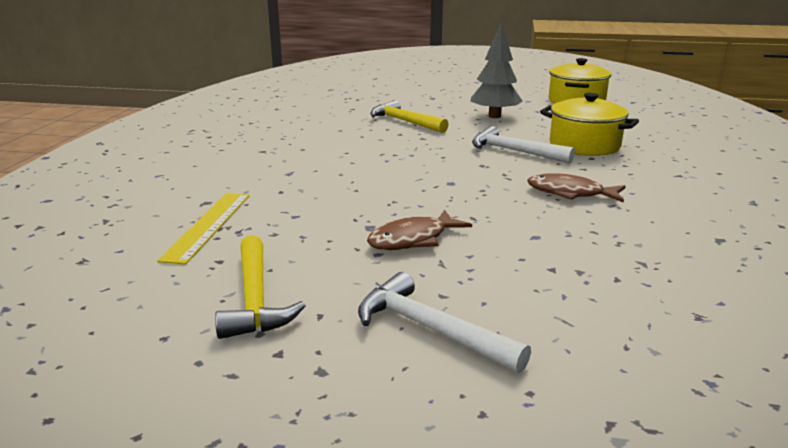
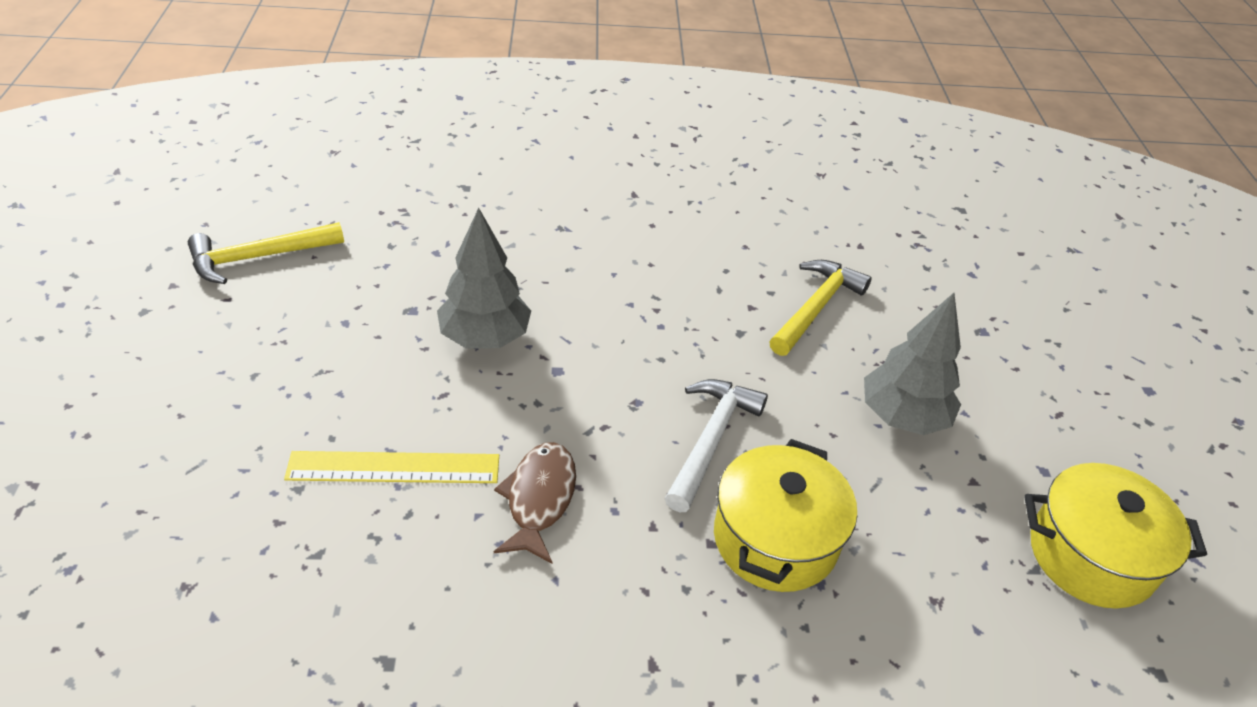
camera: 75 degrees right, 20 degrees up
yellow ruler [157,193,250,265] -> yellow ruler moved to [284,451,499,483]
white hammer [358,272,531,373] -> none
brown fish [367,210,472,250] -> none
none -> grey tree [437,208,531,348]

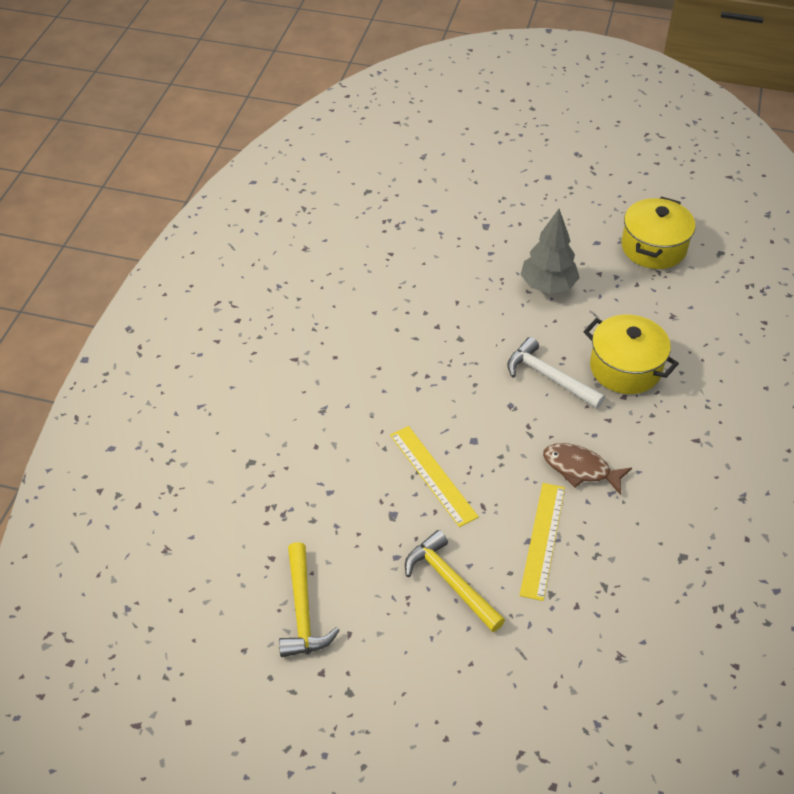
camera: 70 degrees left, 5 degrees up
grey tree [437,208,531,348] -> yellow ruler [390,426,479,527]
yellow hammer [769,260,872,356] -> yellow hammer moved to [405,530,505,632]

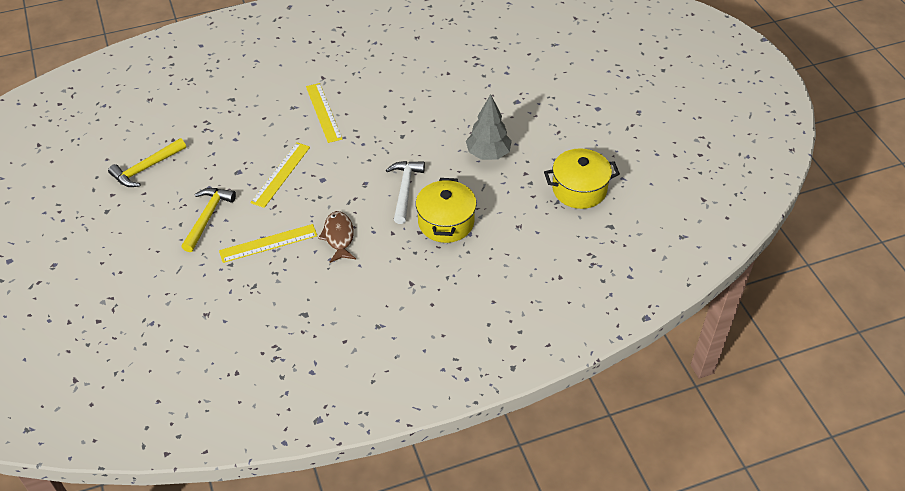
camera: 55 degrees right, 0 degrees up
none -> yellow ruler [306,83,343,143]

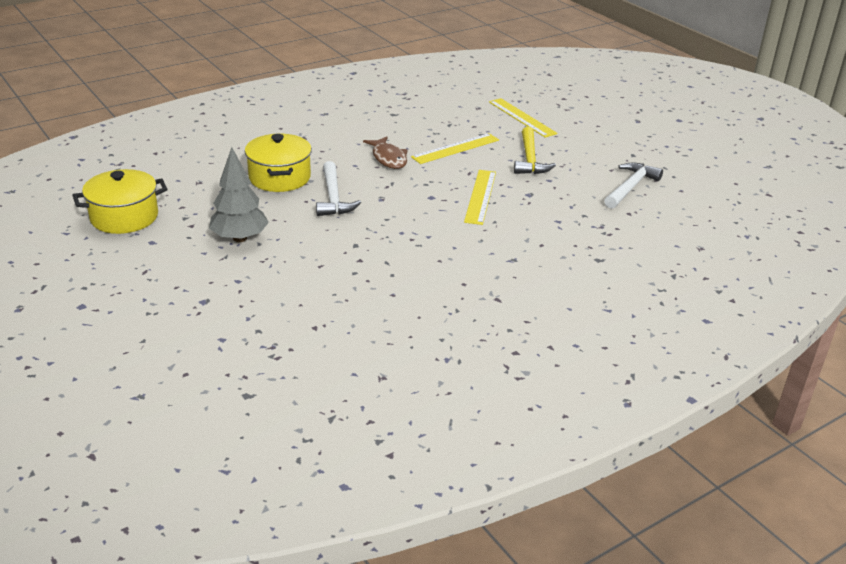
camera: 165 degrees right, 15 degrees down
yellow hammer [108,138,186,187] -> white hammer [604,163,663,209]
yellow ruler [306,83,343,143] -> yellow ruler moved to [489,98,558,138]

